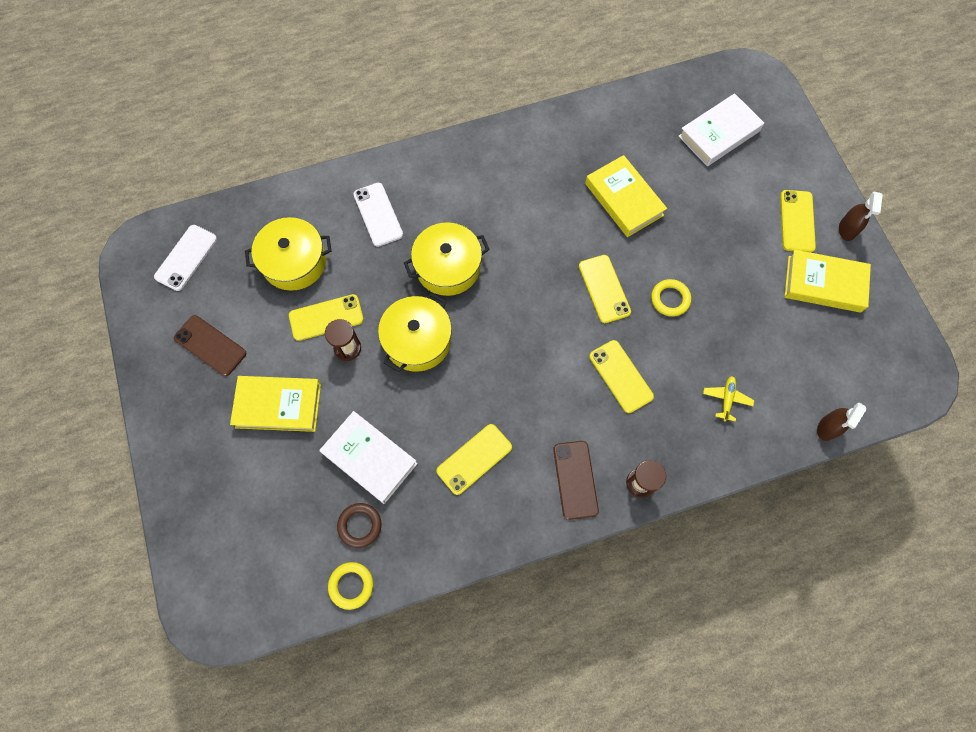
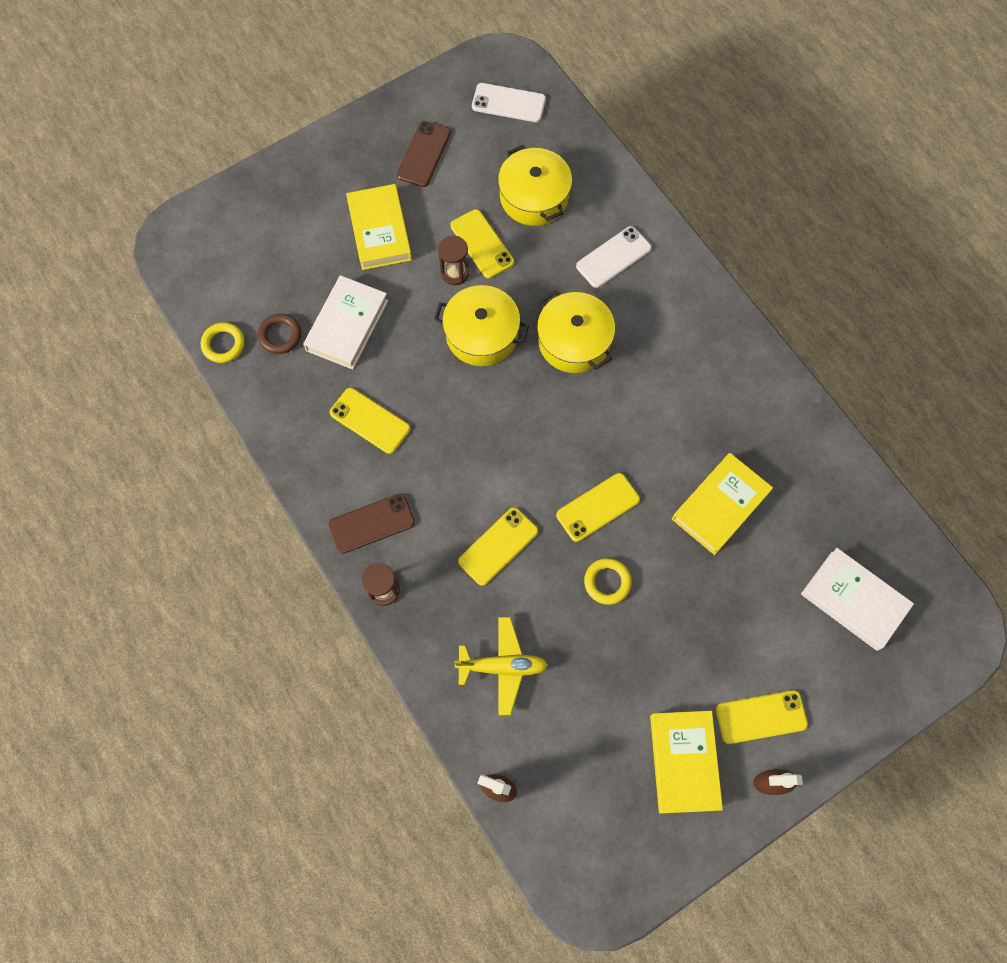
camera: 75 degrees right, 0 degrees up
yellow plane [703,376,754,422] -> yellow plane [454,617,548,715], size x1.66

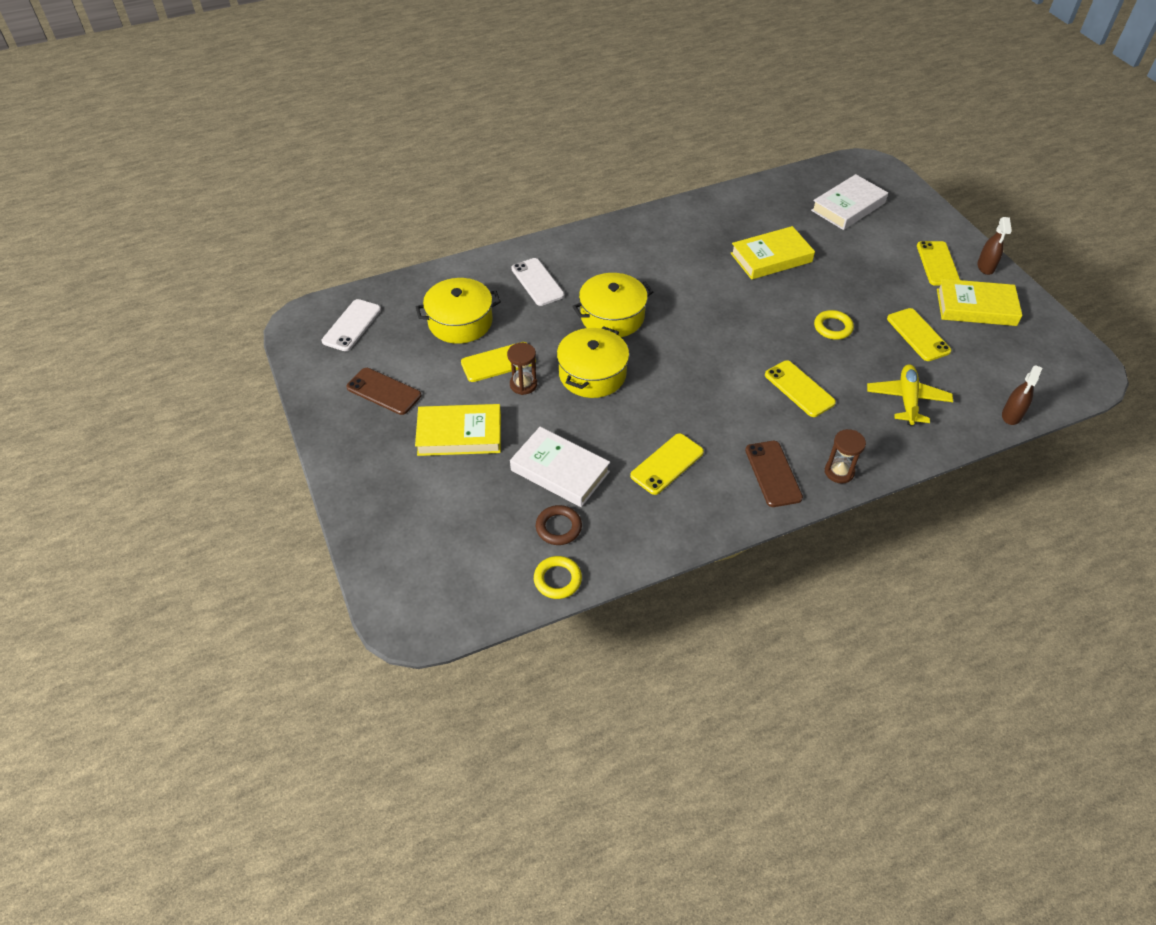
camera: 80 degrees left, 20 degrees down
yellow phone [556,473,640,542] -> yellow phone moved to [887,308,951,361]
yellow book [672,453,773,555] -> yellow book turned 75 degrees counterclockwise [731,226,815,280]

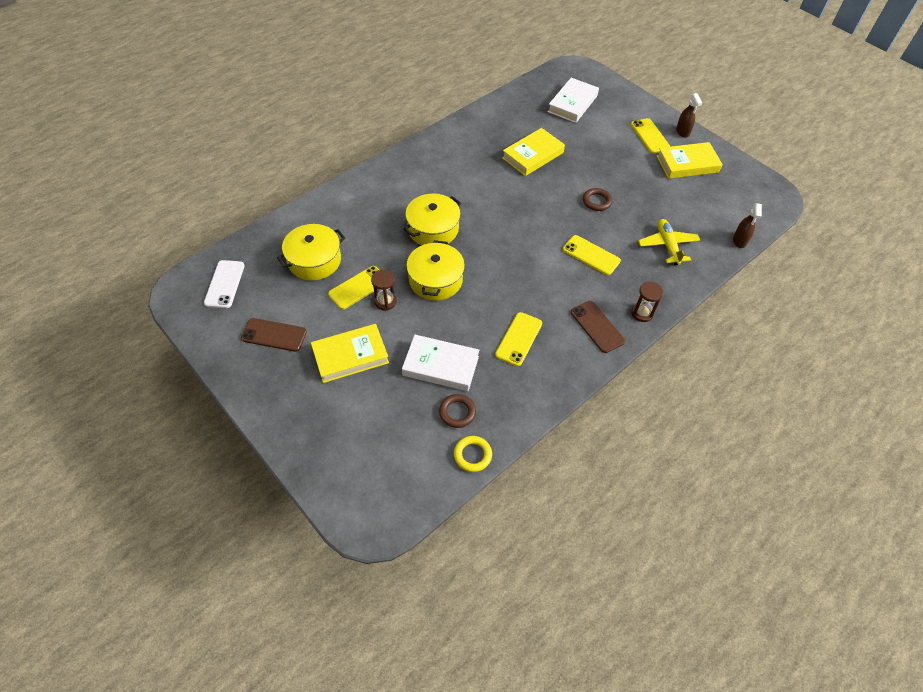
camera: 20 degrees left, 5 degrees up
white phone [511,258,564,306] -> none
yellow ring [814,310,854,340] -> brown ring [583,188,612,211]
yellow phone [887,308,951,361] -> none

